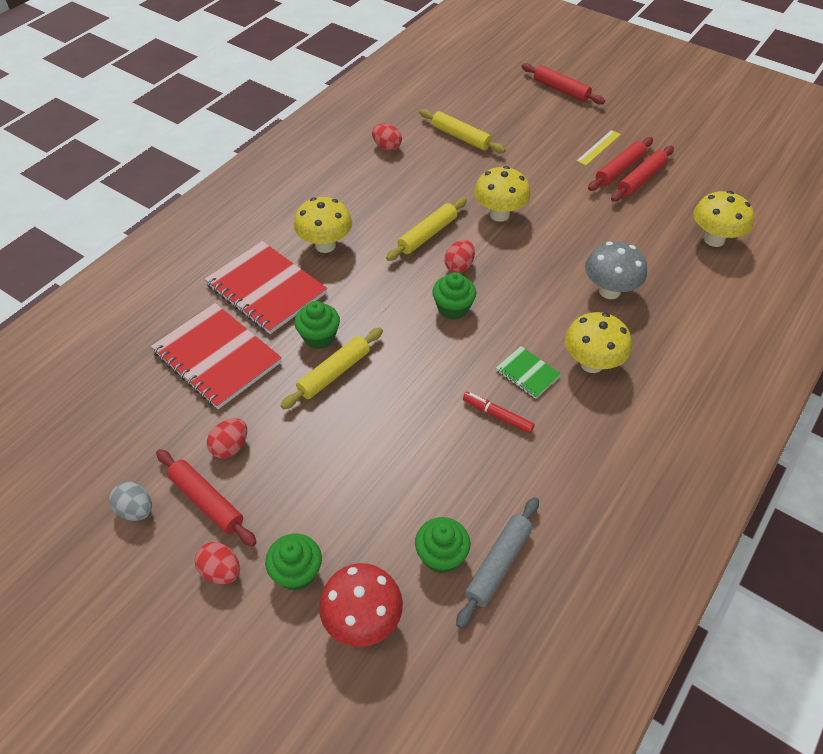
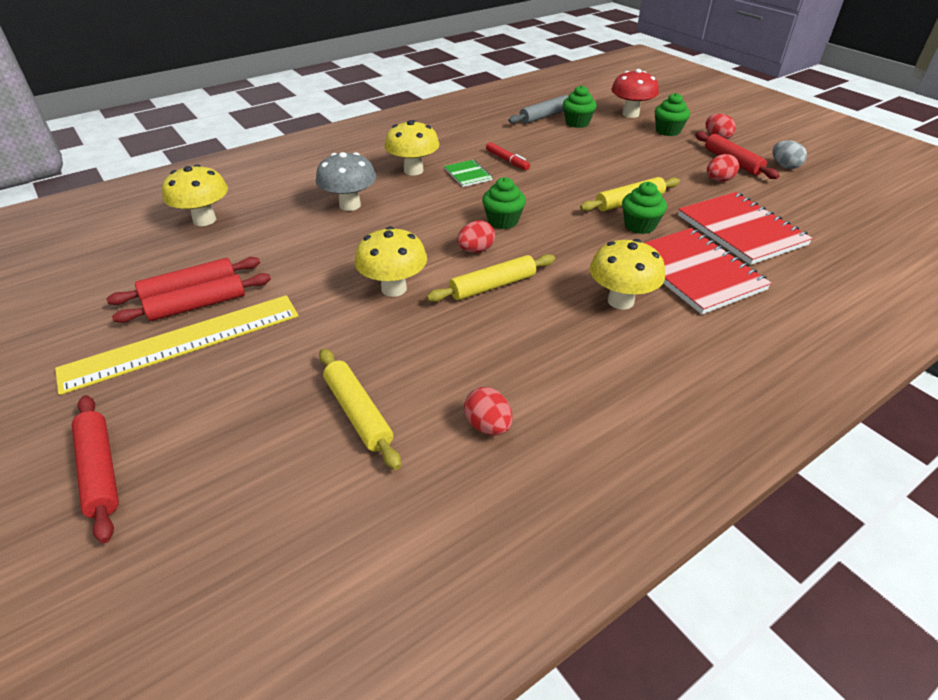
camera: 160 degrees left, 10 degrees down
yellow ruler [576,130,621,166] -> yellow ruler [55,295,299,395], size x2.28

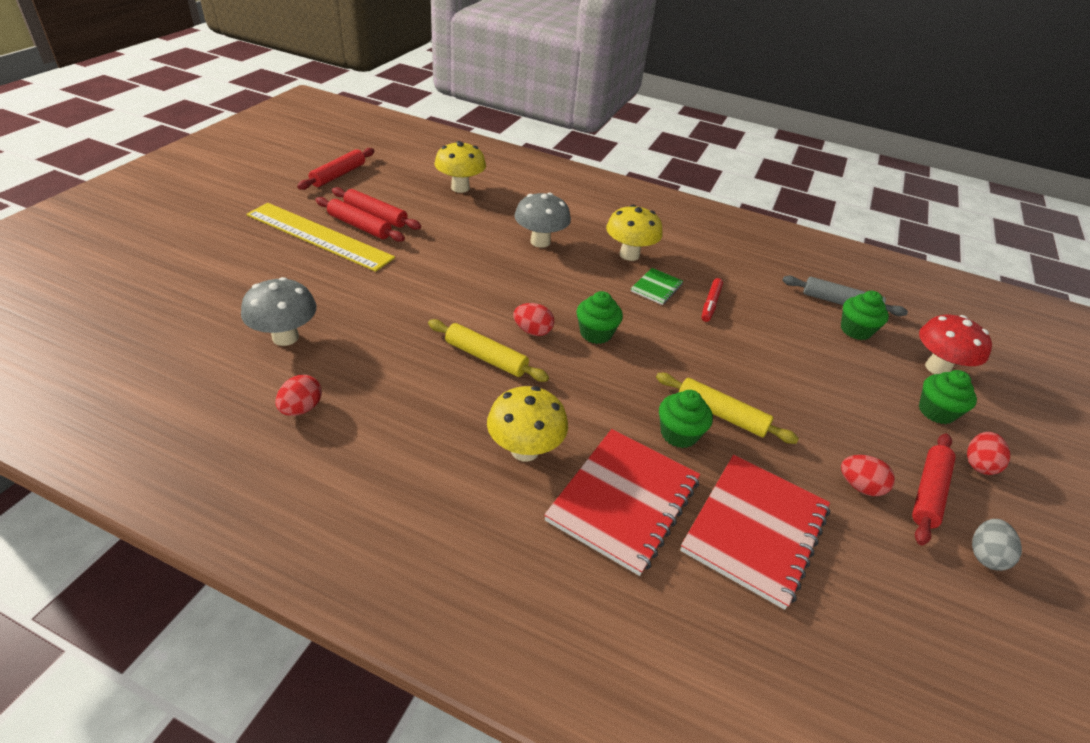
camera: 55 degrees right, 0 degrees up
red rolling pin [72,395,119,543] -> red rolling pin moved to [297,148,374,190]
yellow rolling pin [319,349,401,470] -> grey mushroom [241,277,317,346]
yellow mushroom [355,226,427,297] -> none

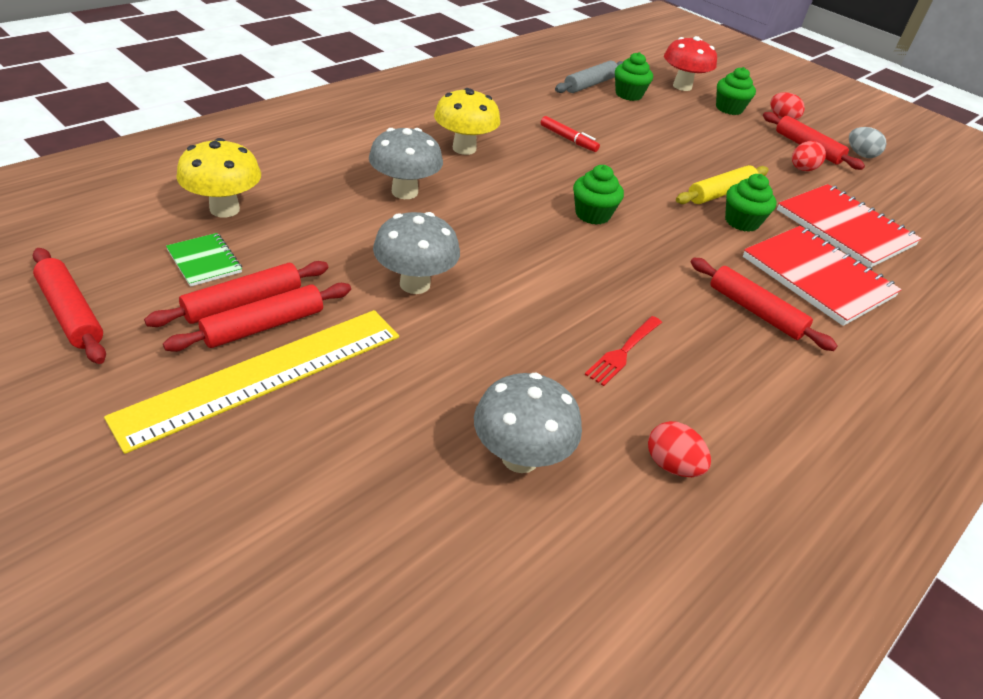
camera: 70 degrees left, 0 degrees up
yellow rolling pin [428,319,549,382] -> none
yellow mushroom [487,386,568,462] -> red rolling pin [691,258,837,351]
red egg [513,303,554,336] -> none
green notebook [631,268,683,305] -> green notebook moved to [166,233,242,287]
none -> grey mushroom [373,212,460,294]
none -> red fork [585,316,662,386]

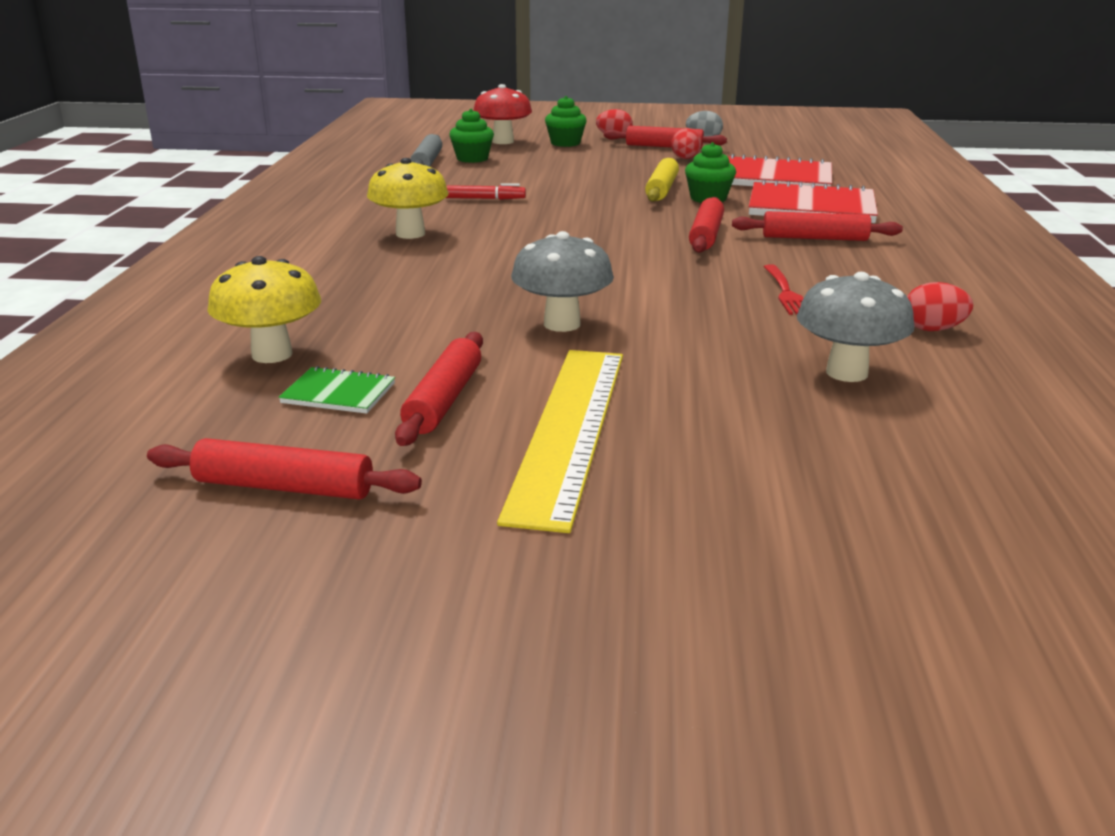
camera: 35 degrees left, 15 degrees down
red rolling pin [163,283,351,352] -> red rolling pin moved to [689,197,724,253]
grey mushroom [369,128,443,199] -> none
green cupcake [573,165,624,225] -> none

